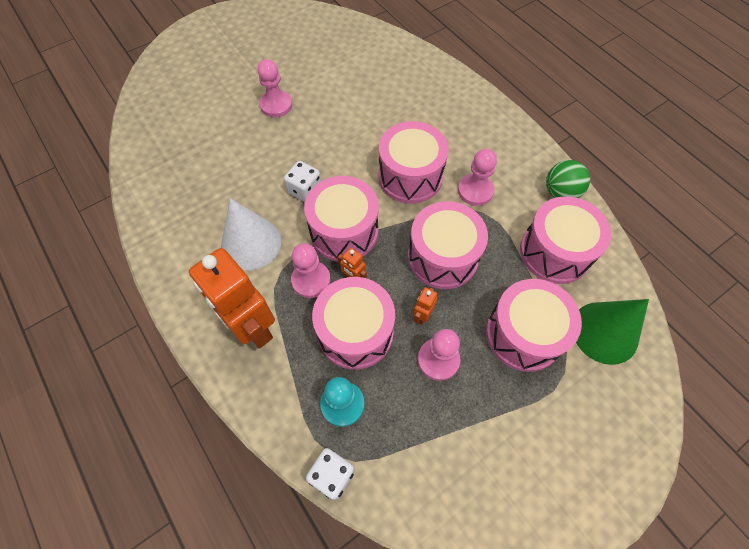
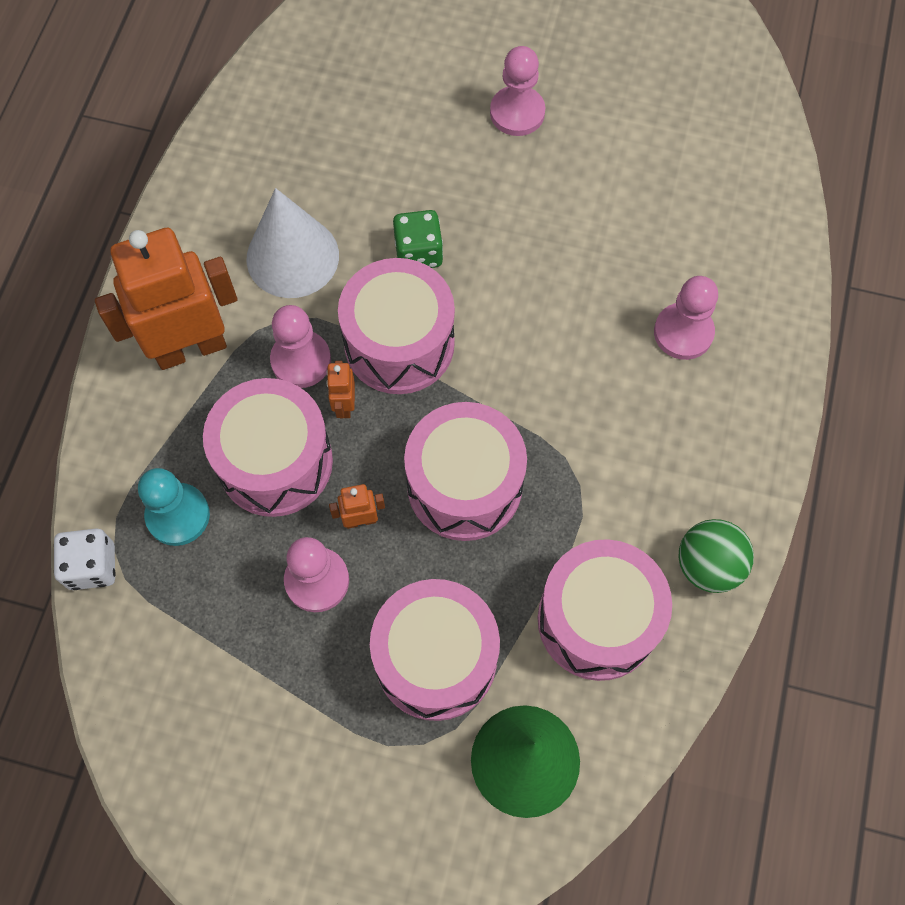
camera: 50 degrees right, 5 degrees up
orange robot [189,248,275,349] -> orange robot turned 60 degrees clockwise [95,228,237,370]
white dice [284,161,321,202] -> green dice [393,210,443,268]
pink drum [378,121,449,204] -> none
pink pawn [458,149,497,206] -> pink pawn moved to [654,276,718,360]

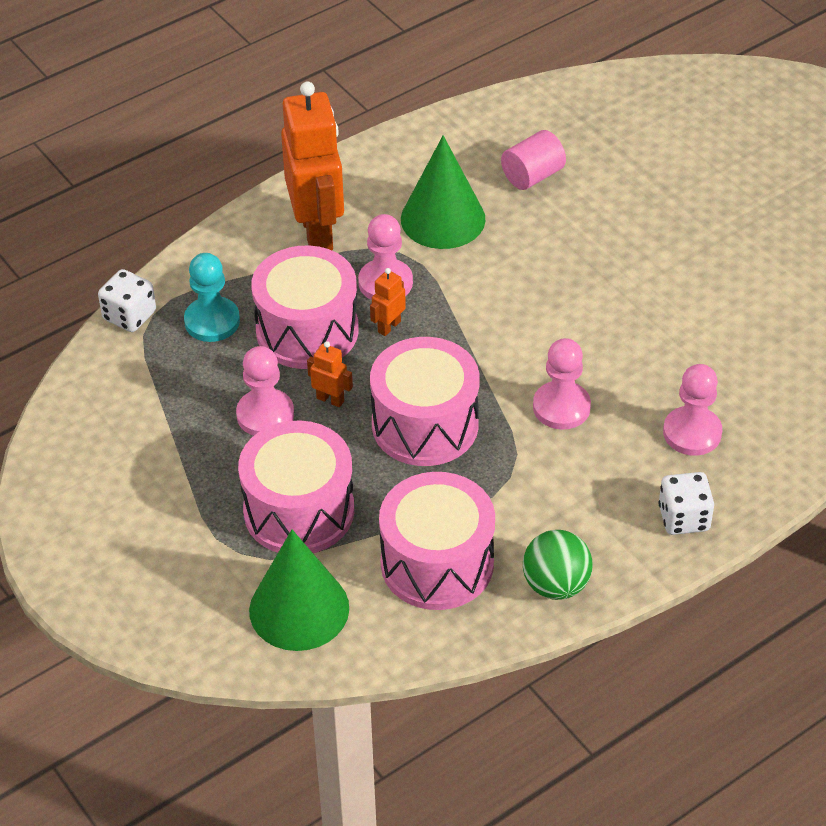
camera: 40 degrees right, 20 degrees down
orange robot [95,228,237,370] -> orange robot turned 60 degrees clockwise [281,81,344,250]
white cone [246,188,339,298] -> green cone [401,135,485,249]
pink drum [338,258,455,394] -> none
green dice [393,210,443,268] -> none
pink pawn [490,46,545,136] -> pink pawn moved to [533,338,591,430]
none -> pink cylinder [501,130,566,190]
none -> white dice [659,472,714,535]

